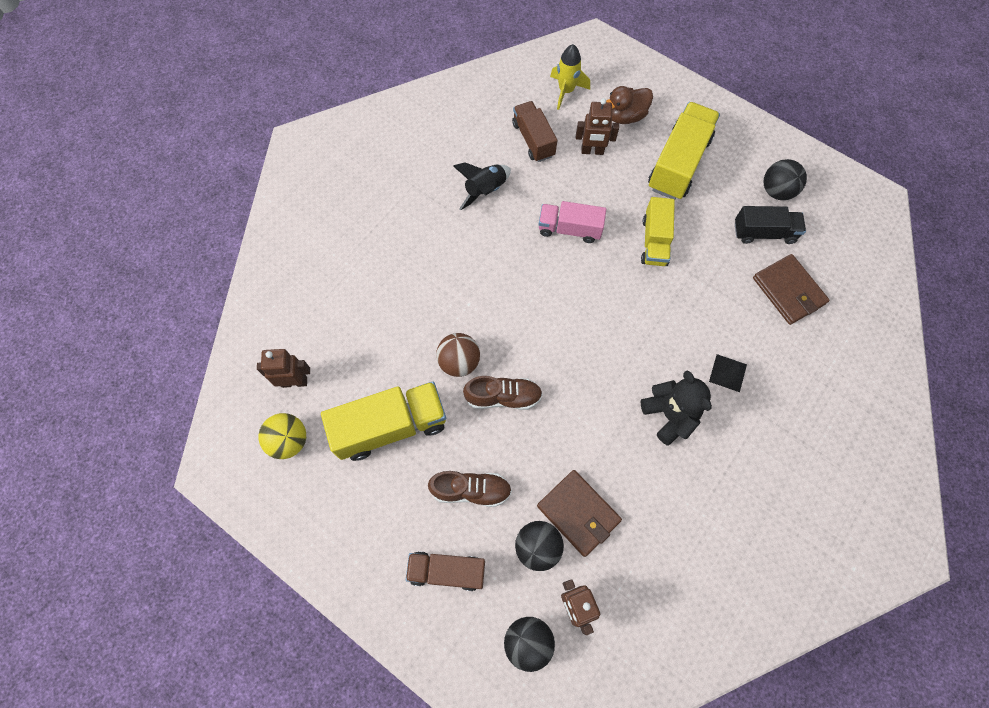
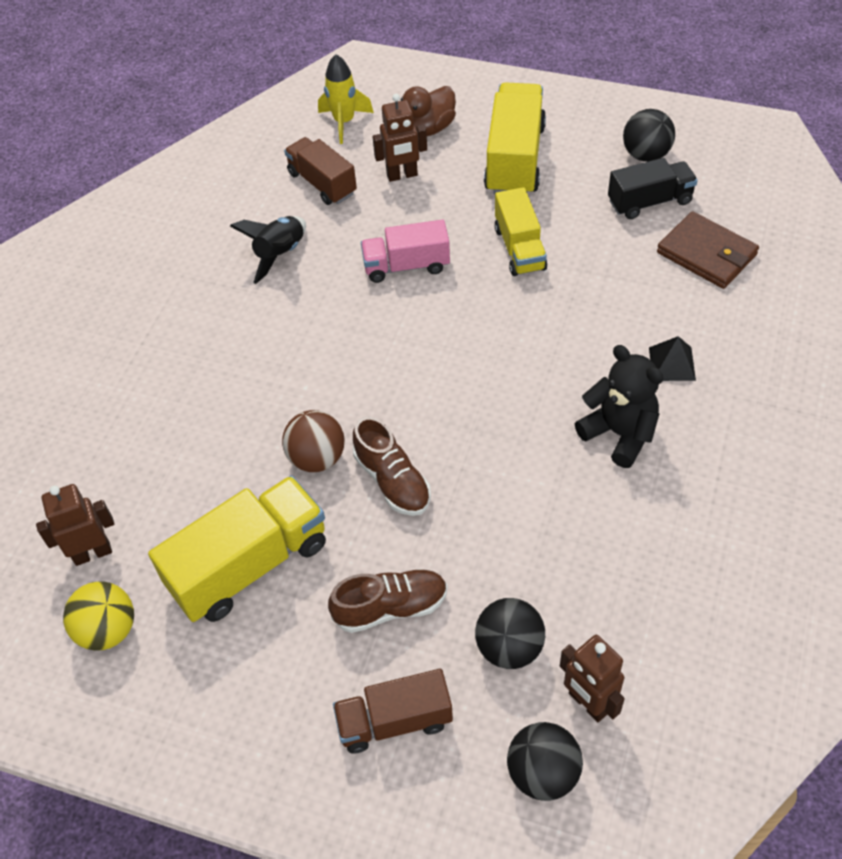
camera: 15 degrees left, 15 degrees down
brown shoe [463,376,543,410] -> brown shoe turned 75 degrees clockwise [353,417,431,516]
brown wallet [537,470,622,557] -> none

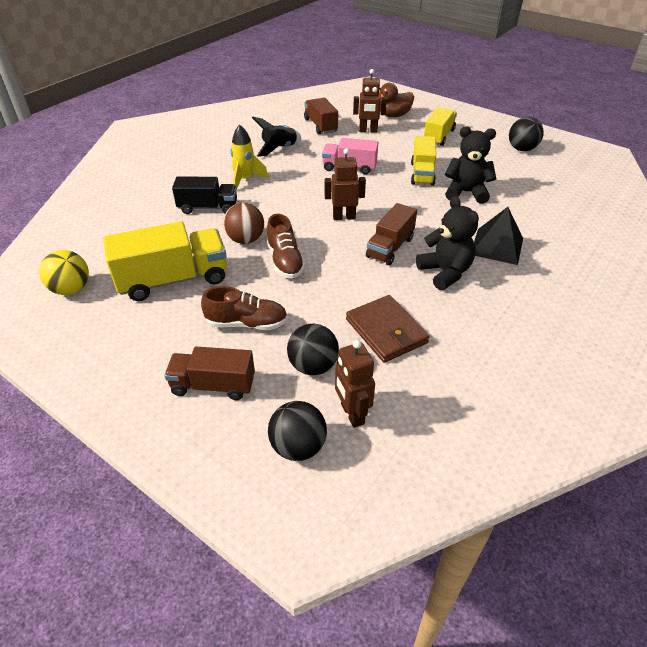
camera: 15 degrees right, 10 degrees down
brown robot [36,484,114,566] -> brown robot moved to [325,148,366,220]
yellow rocket [318,54,374,144] -> yellow rocket moved to [231,124,269,188]
yellow truck [484,82,546,195] -> yellow truck [424,108,457,146], size x0.63
black truck [608,158,698,219] -> black truck moved to [172,176,237,214]
black pyramid [649,336,696,381] -> black pyramid [474,207,523,265], size x1.56
brown wallet [657,211,759,289] -> brown wallet moved to [346,295,430,363]
none -> brown truck [366,203,417,265]
none -> black teddy bear [445,127,496,204]

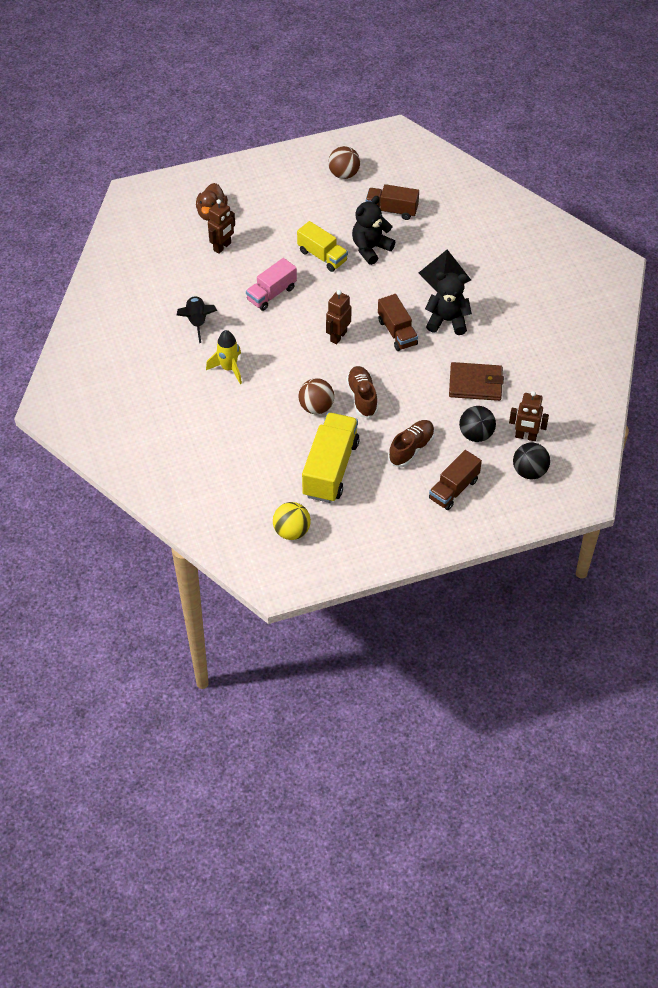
camera: 55 degrees left, 10 degrees up
black truck [172,176,237,214] -> none
brown shoe [266,214,305,279] -> brown shoe turned 120 degrees counterclockwise [346,366,378,418]
brown truck [304,98,338,134] -> brown truck moved to [366,184,419,220]
yellow truck [424,108,457,146] -> none
black ball [509,117,544,151] -> brown ball [328,146,360,179]

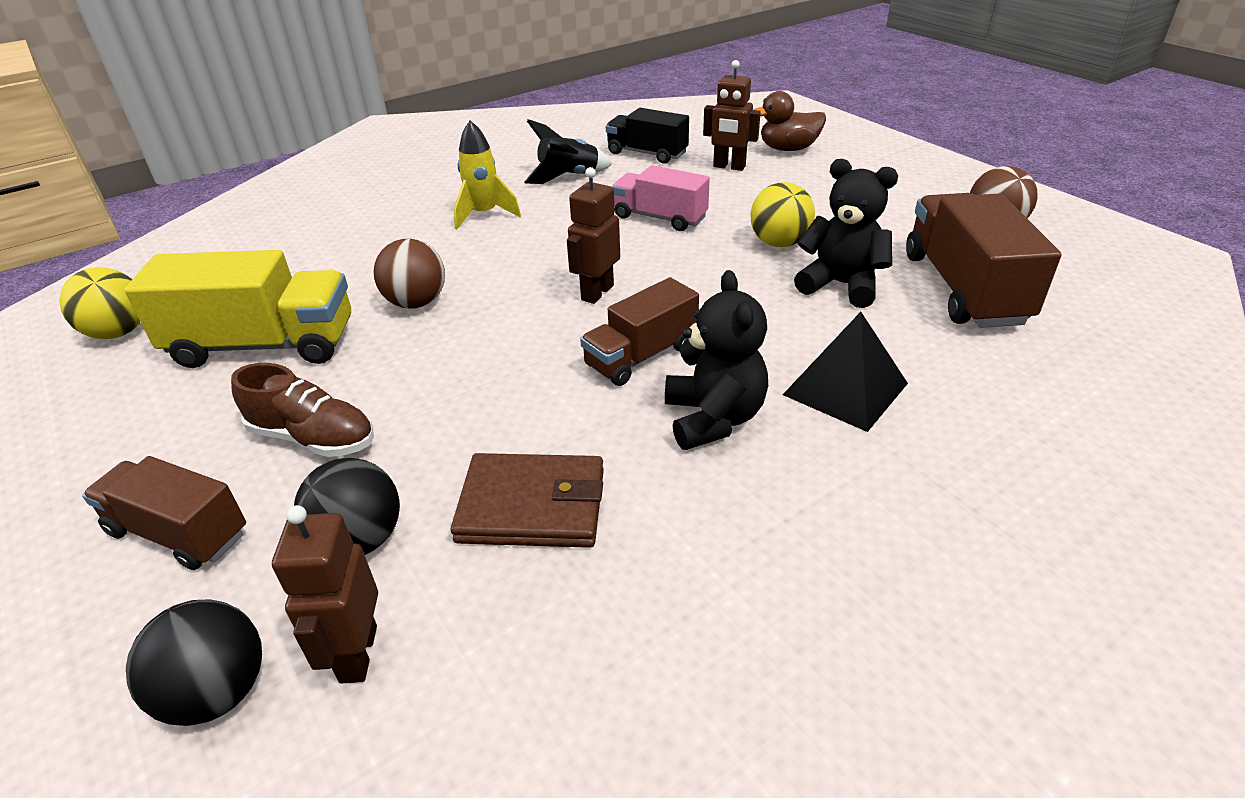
camera: 75 degrees right, 15 degrees down
yellow truck [297,221,348,272] -> yellow ball [750,182,815,247]
brown robot [326,290,352,344] -> brown robot turned 75 degrees counterclockwise [567,167,620,304]
brown shoe [346,366,378,418] -> none
brown truck [366,184,419,220] -> brown truck [906,193,1061,328], size x1.58
brown wallet [449,362,504,401] -> brown wallet turned 75 degrees counterclockwise [451,453,604,548]
none -> black truck [606,108,689,164]

